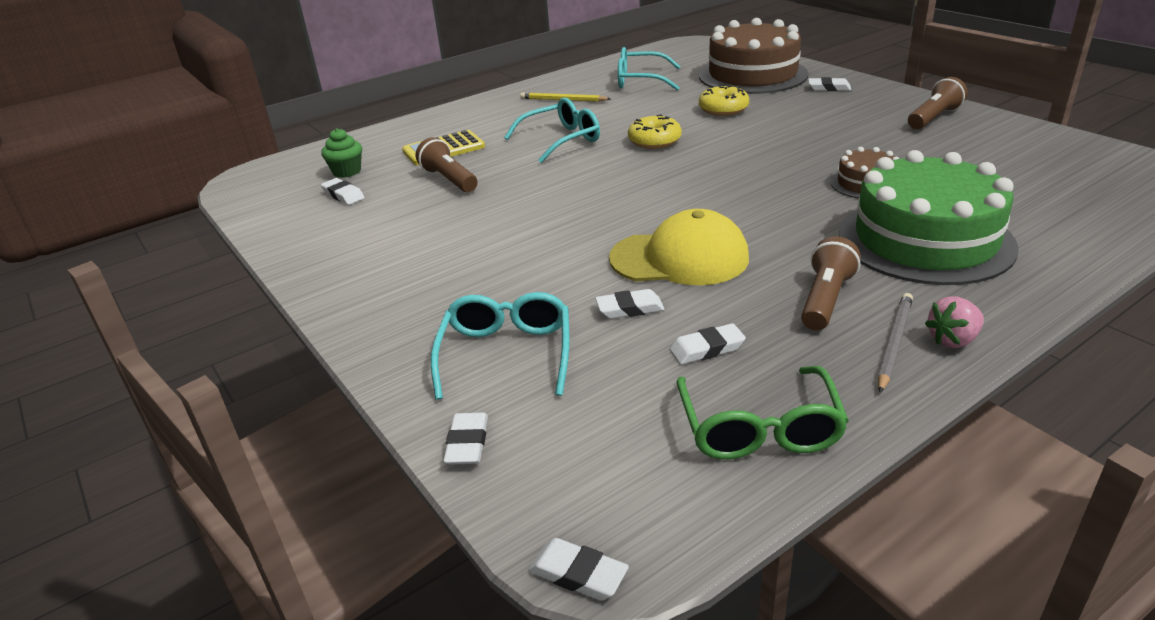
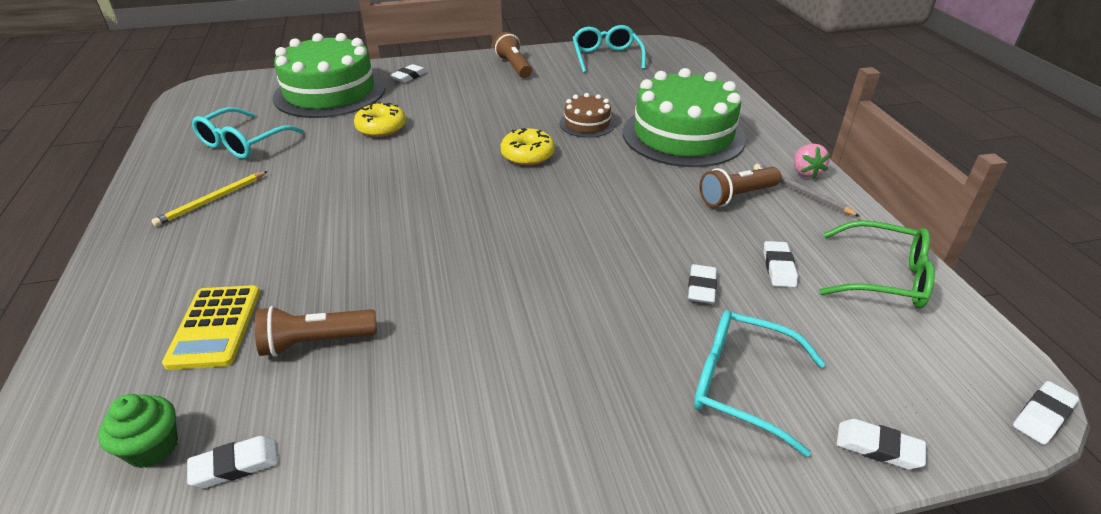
camera: 70 degrees left, 5 degrees up
turquoise glasses [504,97,600,163] -> turquoise glasses moved to [573,25,646,73]
yellow cap [609,209,749,285] -> none
yellow donut [628,114,682,149] -> yellow donut moved to [501,128,555,166]
brown cake [699,18,809,94] -> green cake [273,33,386,118]
brown flashlight [801,236,861,330] -> brown flashlight turned 75 degrees counterclockwise [699,167,782,207]

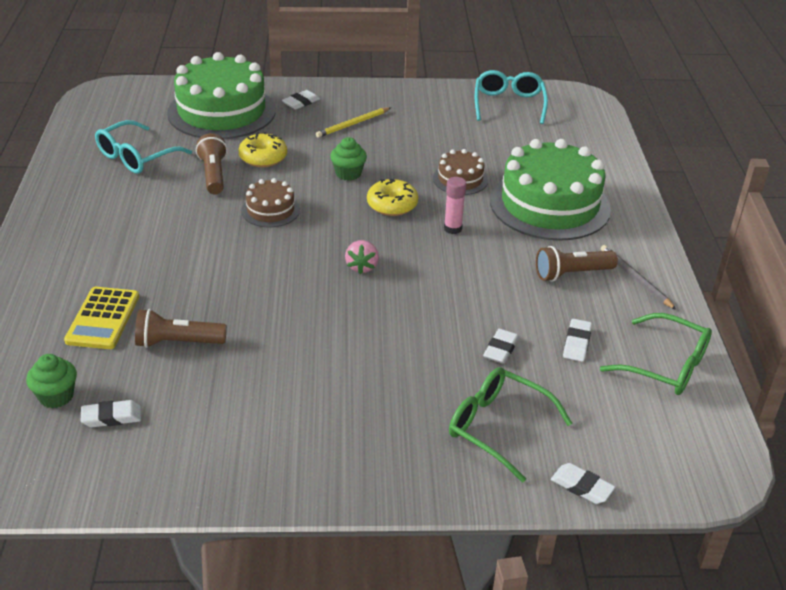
camera: 10 degrees right, 0 degrees up
yellow pencil [152,171,268,226] -> yellow pencil moved to [316,107,391,138]
brown flashlight [494,32,532,78] -> brown flashlight moved to [196,133,227,194]
turquoise glasses [694,310,826,457] -> green glasses [449,367,572,483]
pink strawberry [794,144,830,178] -> pink strawberry moved to [345,240,379,274]
white eraser [1013,381,1079,445] -> none
none -> brown cake [241,178,300,227]
none -> green cupcake [330,137,367,181]
none -> pink glue stick [444,177,466,234]

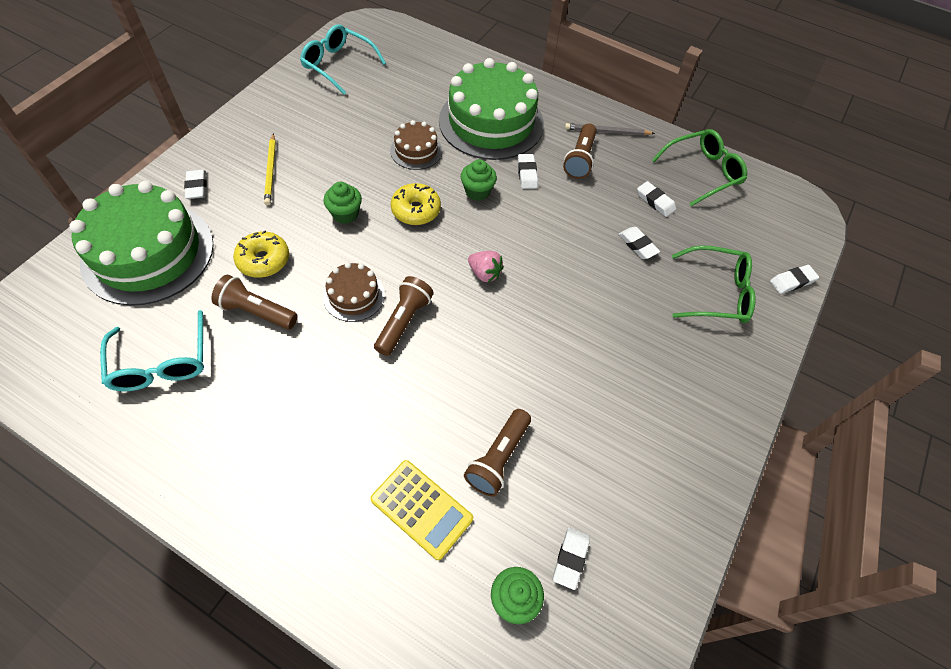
camera: 60 degrees left, 20 degrees up
pink glue stick [444,177,466,234] -> green cupcake [461,159,497,201]
green glasses [449,367,572,483] -> green glasses turned 150 degrees counterclockwise [672,245,756,323]
none -> brown flashlight [374,276,434,356]
none -> white eraser [518,154,538,189]

